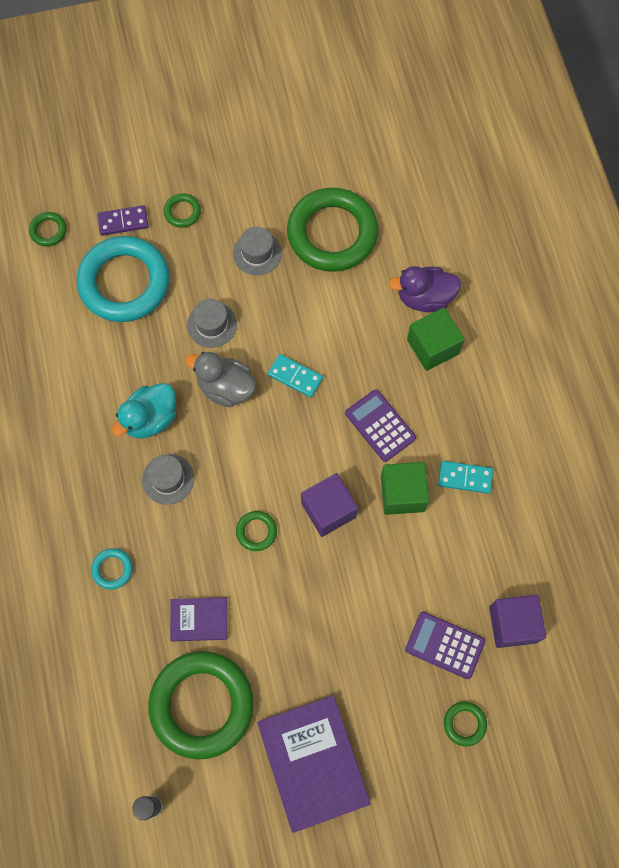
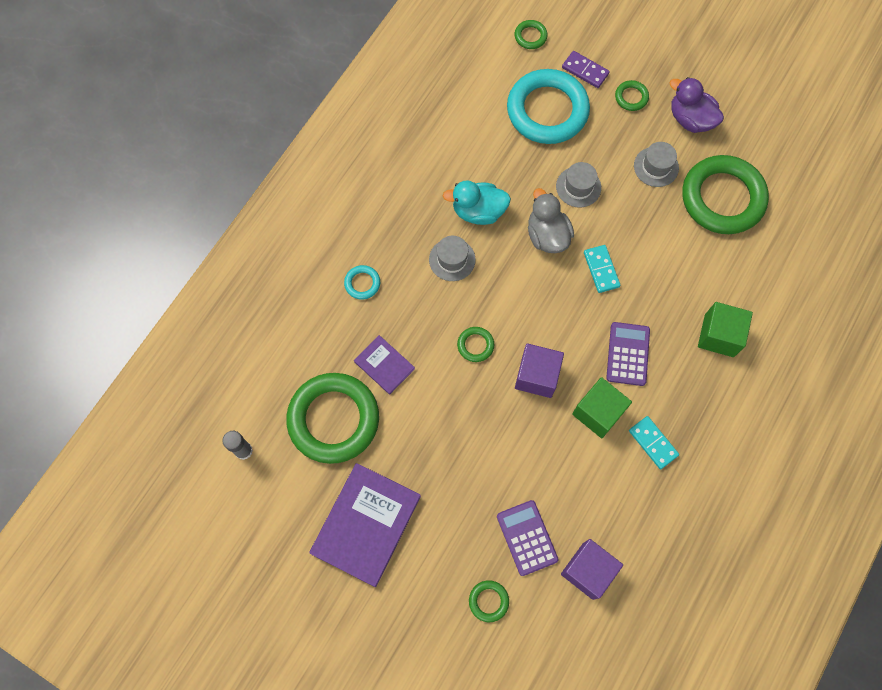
camera: 45 degrees right, 0 degrees up
purple duck [389,266,461,312] -> purple duck moved to [670,77,724,133]

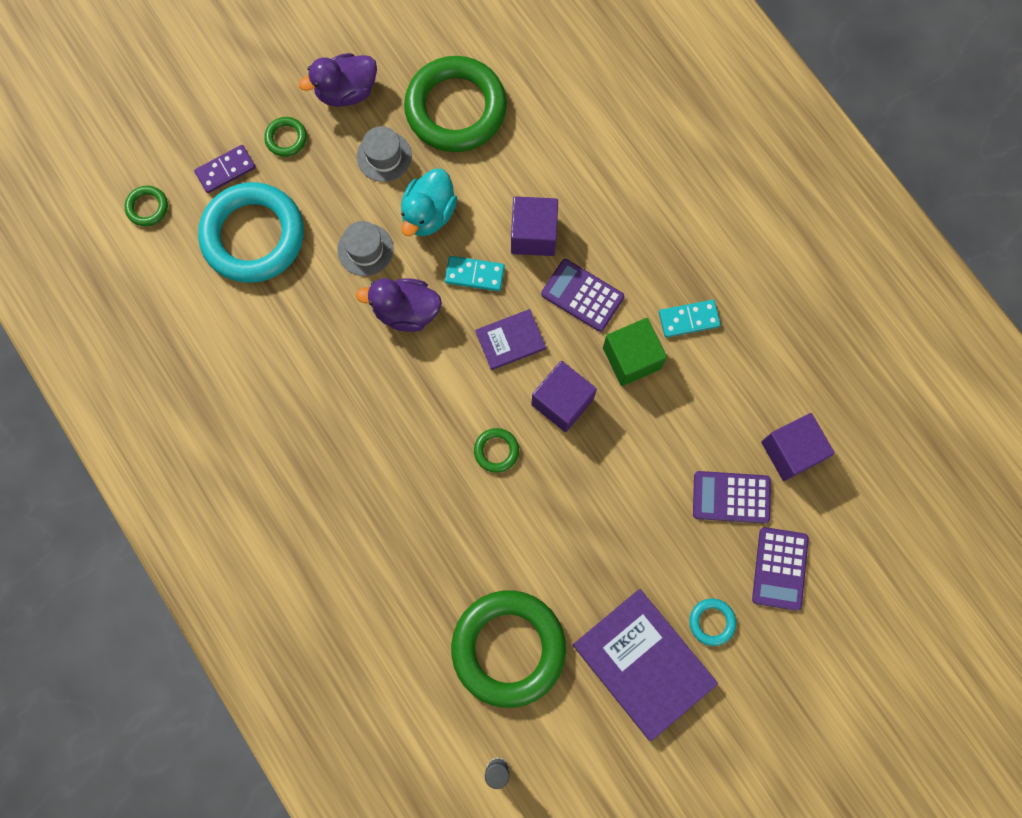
camera: 65 degrees left, 5 degrees up
turquoise ring [344,265,380,300] -> turquoise ring moved to [689,598,736,646]
purple book [354,335,415,394] -> purple book moved to [475,309,546,370]
grey hat [429,236,476,281] -> none
turquoise duck [443,180,511,225] -> turquoise duck moved to [401,169,457,236]
green ring [469,580,509,622] -> purple calculator [752,527,809,611]
grey duck [528,188,574,253] -> purple duck [356,278,442,332]
green cube [698,302,753,357] -> none
none -> purple cube [511,196,558,256]

